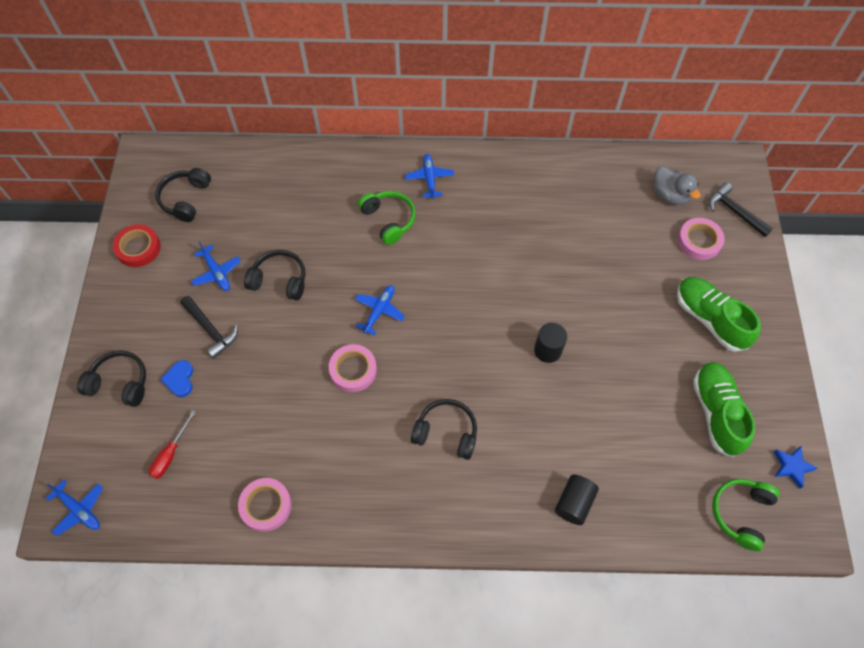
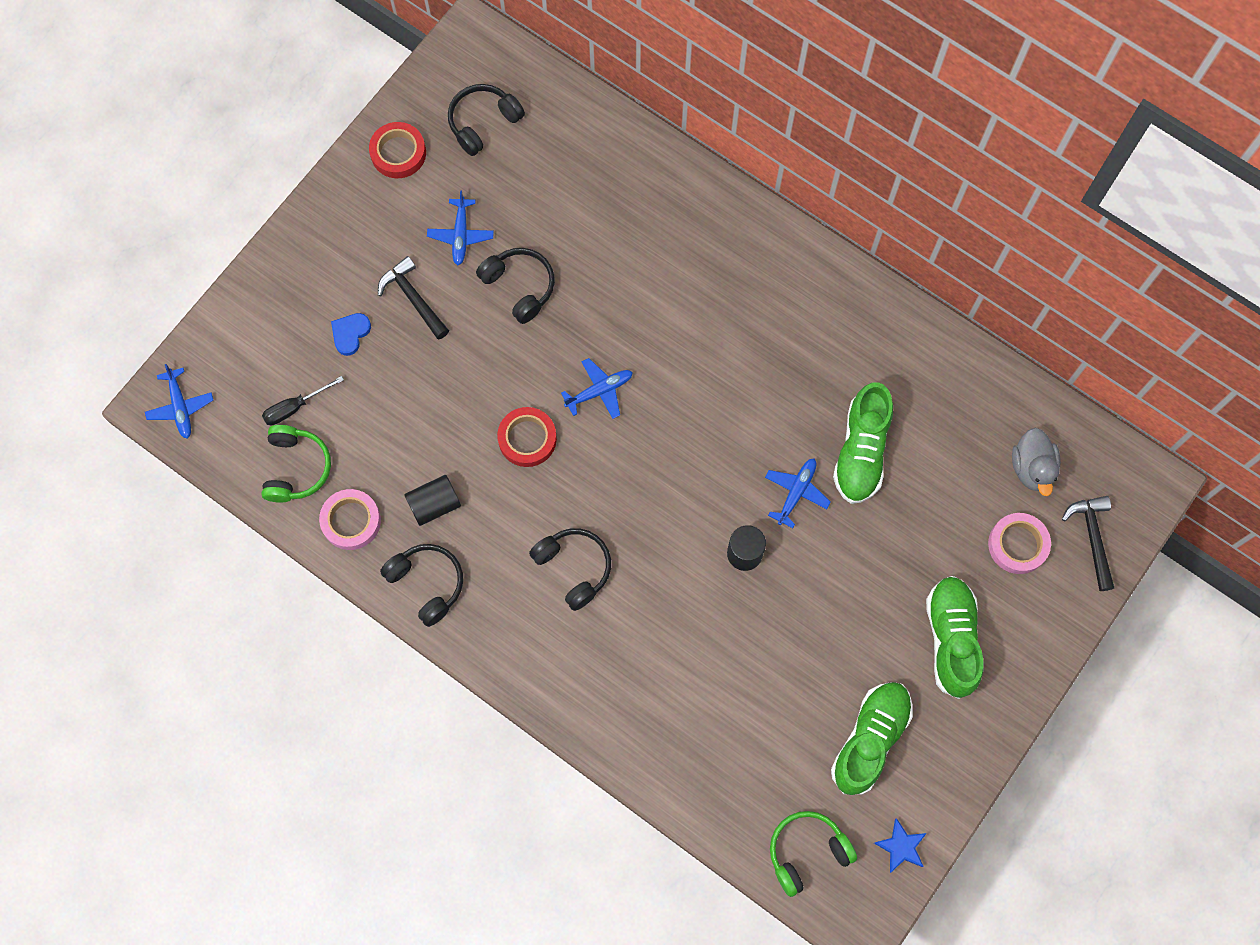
camera: 35 degrees right, 10 degrees up
black headphones [77,350,146,407] -> black headphones moved to [380,544,463,627]
red screwdriver [149,410,196,479] -> black screwdriver [262,376,344,425]
black hammer [180,296,238,359] -> black hammer turned 150 degrees clockwise [378,256,449,339]
pink tape [329,344,377,392] -> red tape [497,407,557,467]
green headphones [358,191,416,245] -> green headphones moved to [261,425,331,503]
blue plane [405,154,454,199] -> blue plane moved to [765,458,831,528]
black cylinder [555,475,599,525] -> black cylinder moved to [404,475,461,526]
none -> green shoe [833,382,893,504]

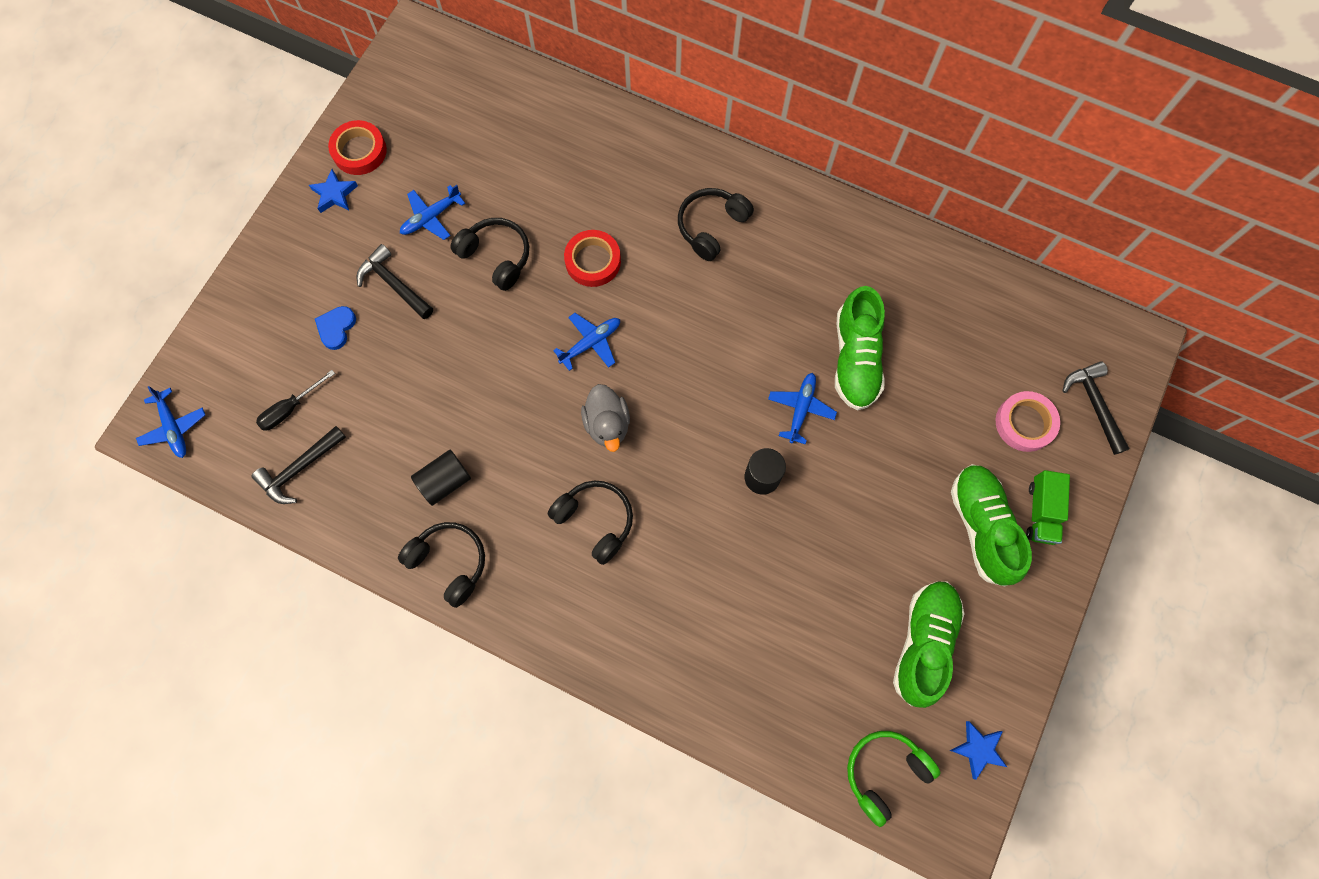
camera: 10 degrees left, 0 degrees up
green headphones [261,425,331,503] -> black hammer [251,426,346,504]
pink tape [319,489,381,550] -> none
blue plane [427,191,494,265] -> blue plane turned 60 degrees clockwise [400,185,465,240]
black headphones [448,84,525,156] -> black headphones moved to [678,188,754,261]
red tape [497,407,557,467] -> red tape moved to [564,230,621,287]
grey duck [1012,428,1061,496] -> grey duck moved to [581,384,630,452]
none -> blue star [309,169,358,213]
none -> green truck [1026,470,1070,545]

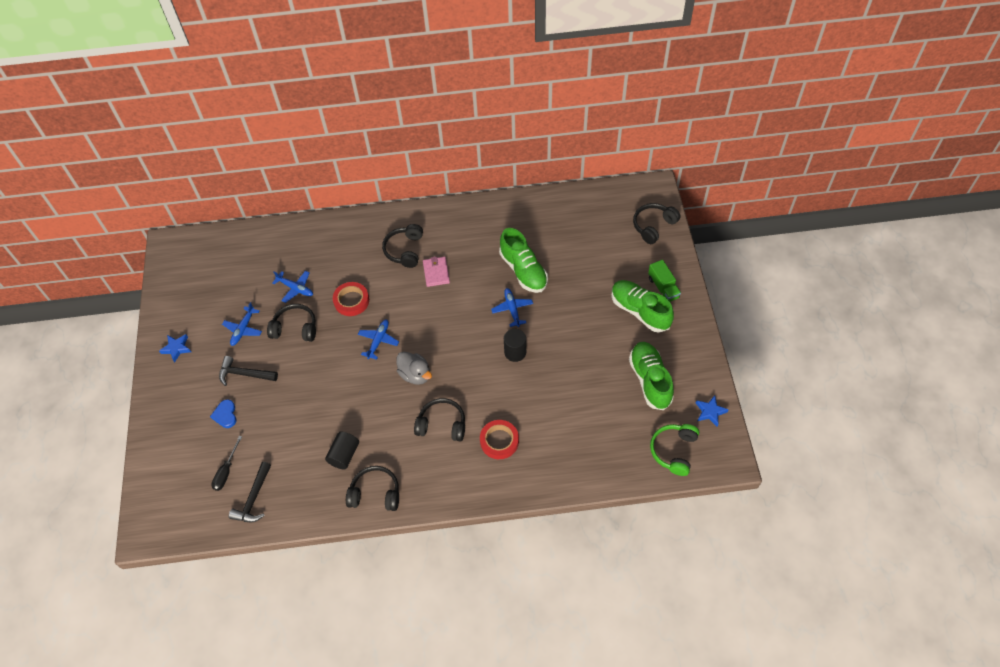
camera: 30 degrees left, 15 degrees down
blue plane [136,386,205,458] -> blue plane moved to [272,271,313,303]
red tape [328,120,387,175] -> red tape moved to [480,420,519,459]
pink tape [996,391,1060,452] -> none
black hammer [1063,361,1130,455] -> black headphones [633,203,681,244]
none -> pink wallet [423,256,450,287]

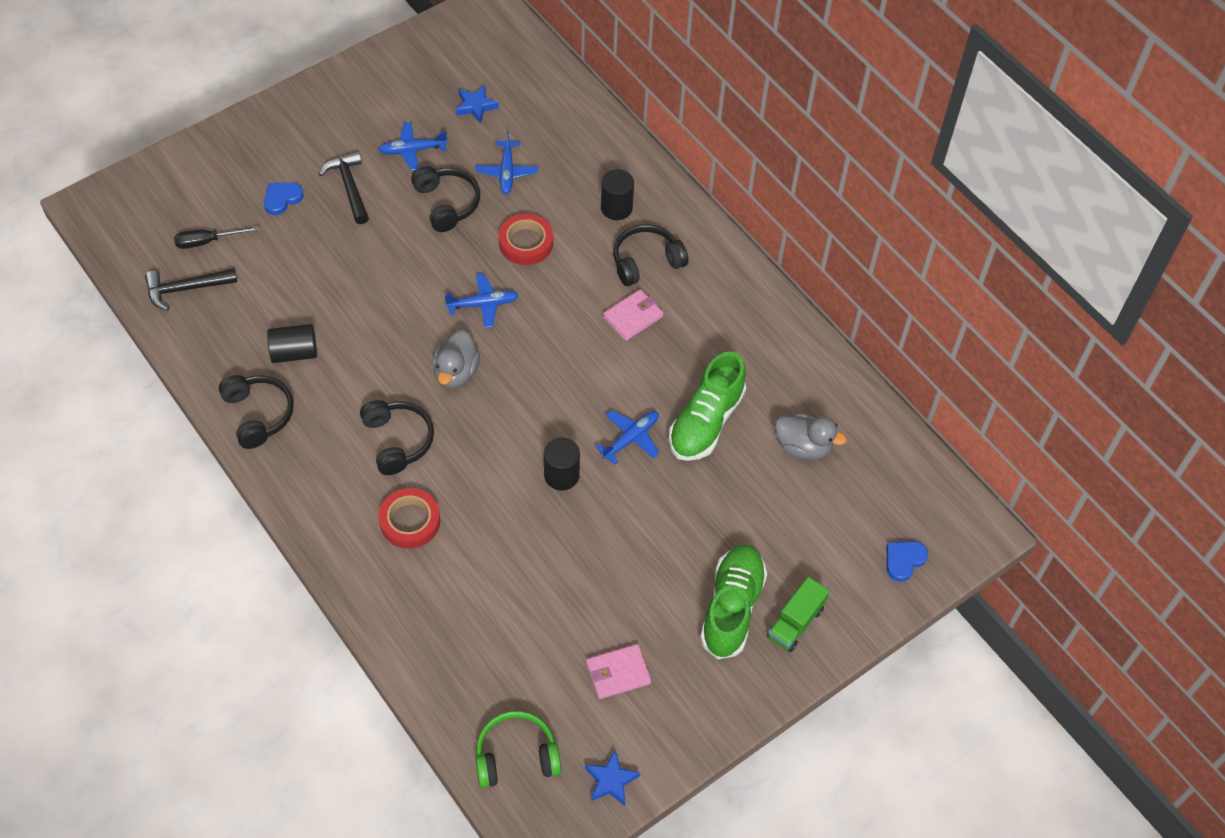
camera: 55 degrees right, 0 degrees up
blue star [159,334,191,362] -> blue star moved to [456,85,499,124]
green shoe [629,342,674,410] -> pink wallet [586,644,651,699]
black headphones [633,203,681,244] -> blue heart [887,541,928,582]
none -> black cylinder [601,169,634,220]
none -> grey duck [775,413,847,460]

